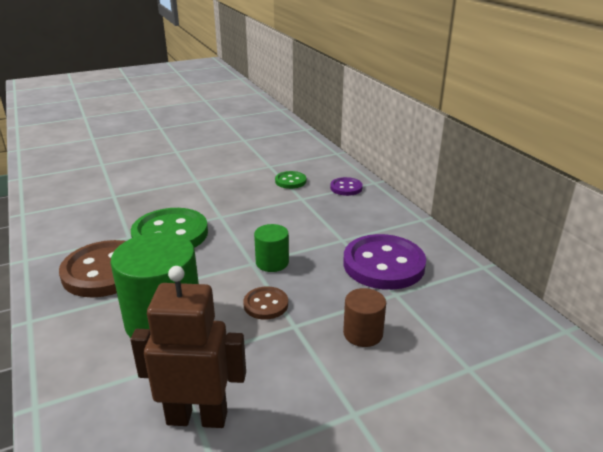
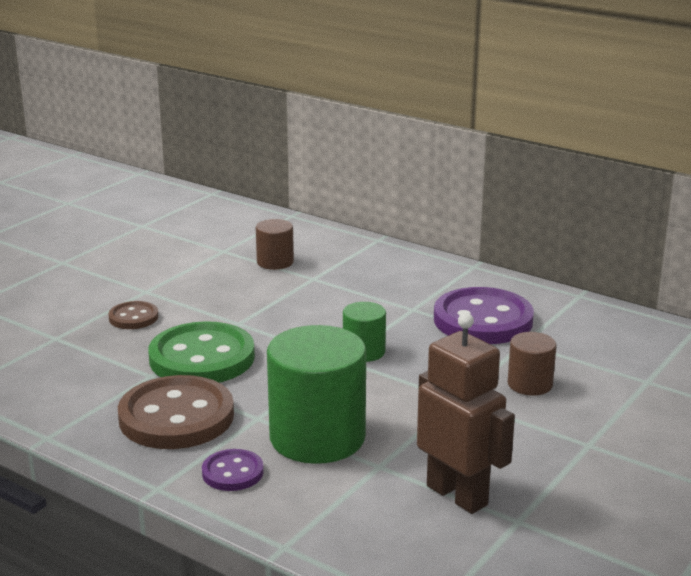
camera: 30 degrees left, 5 degrees down
brown robot [130,266,246,428] -> brown robot turned 75 degrees clockwise [417,313,515,514]
brown button [243,286,288,320] -> brown button moved to [108,301,158,329]
green button [275,171,306,189] -> brown cylinder [256,219,294,270]
purple button [330,177,363,196] -> purple button moved to [202,449,264,491]

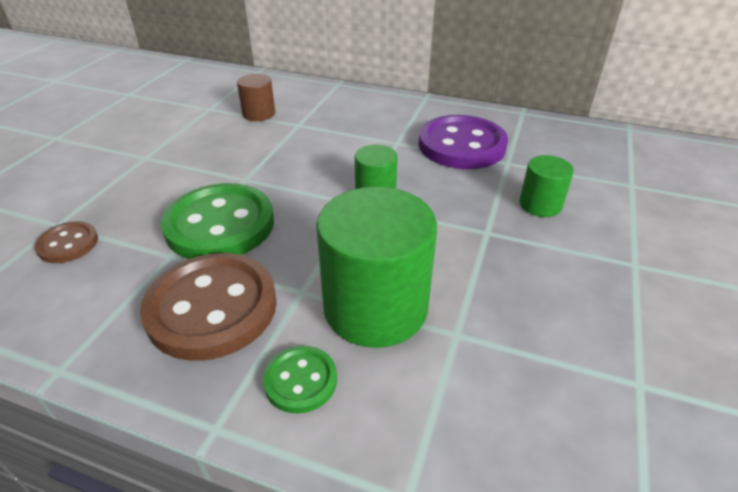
camera: 15 degrees left, 15 degrees up
brown button [108,301,158,329] -> brown button moved to [34,221,98,263]
purple button [202,449,264,491] -> green button [263,346,337,414]
brown robot [417,313,515,514] -> none
brown cylinder [508,332,556,396] -> green cylinder [519,155,574,217]

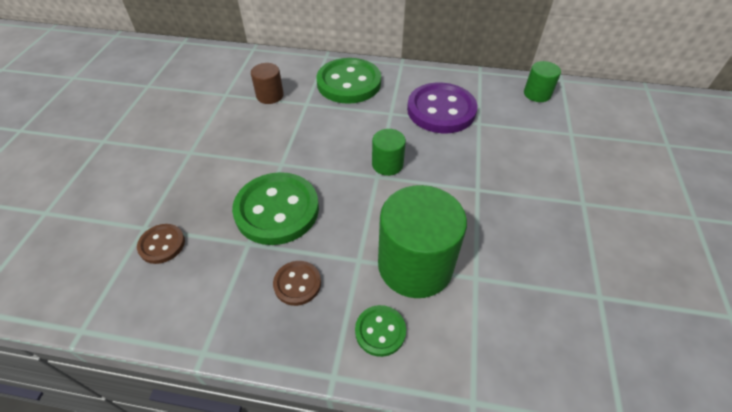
camera: 10 degrees left, 10 degrees up
brown button [140,253,277,361] -> brown button [273,261,321,306], size x0.50
green cylinder [519,155,574,217] -> green cylinder moved to [524,61,561,102]
none -> green button [316,58,381,104]

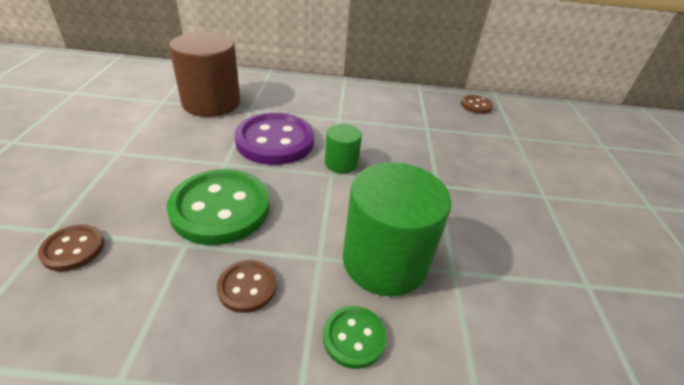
camera: 10 degrees left, 10 degrees down
brown cylinder [251,63,284,104] -> brown cylinder [169,32,240,117], size x1.98
green button [316,58,381,104] -> none
purple button [407,83,478,133] -> purple button moved to [234,113,314,165]
green cylinder [524,61,561,102] -> brown button [461,95,494,114]

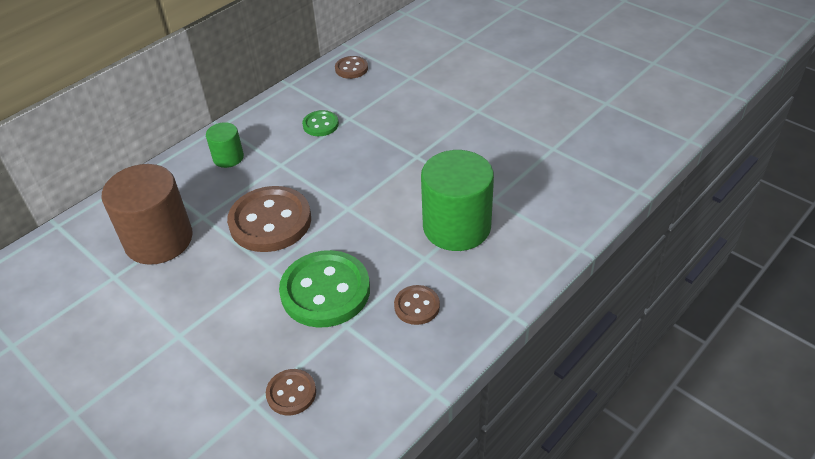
camera: 45 degrees left, 5 degrees up
purple button [234,113,314,165] -> brown button [227,186,311,252]
green button [323,306,387,369] -> green button moved to [302,110,339,136]
green cylinder [325,124,362,173] -> green cylinder moved to [206,122,244,168]

